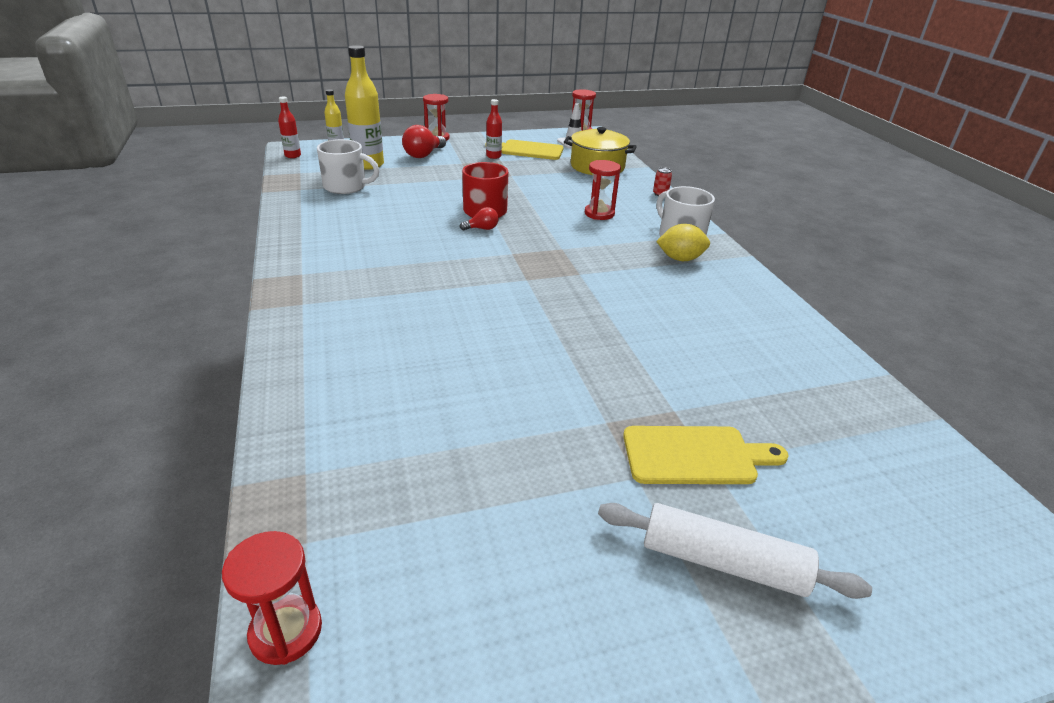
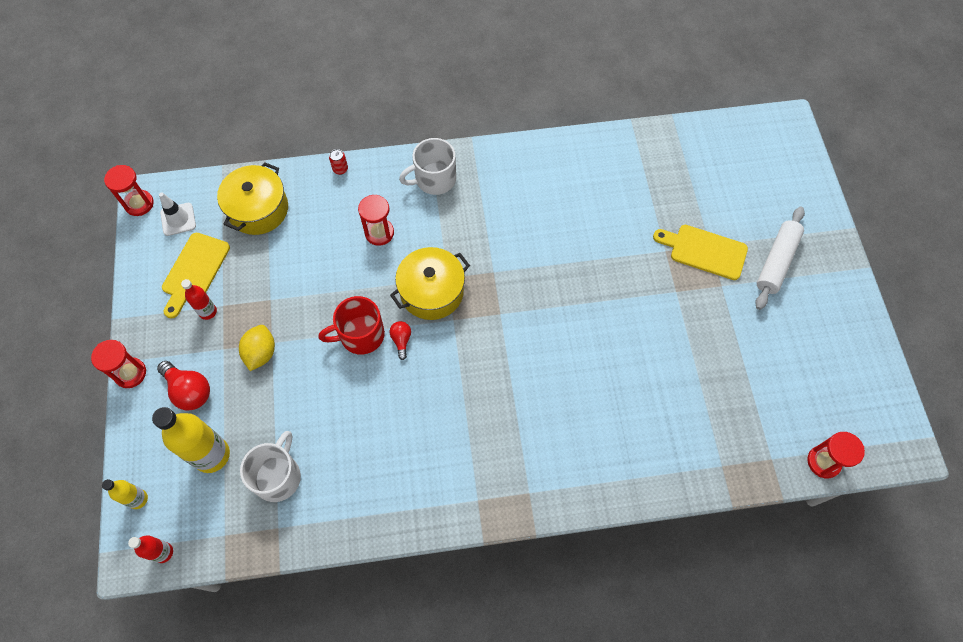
camera: 80 degrees left, 30 degrees up
yellow cutting board [623,426,788,484] -> yellow cutting board turned 75 degrees counterclockwise [653,225,748,280]
yellow lemon [656,224,710,261] -> yellow lemon moved to [239,325,275,371]
none -> yellow pot [390,247,470,320]

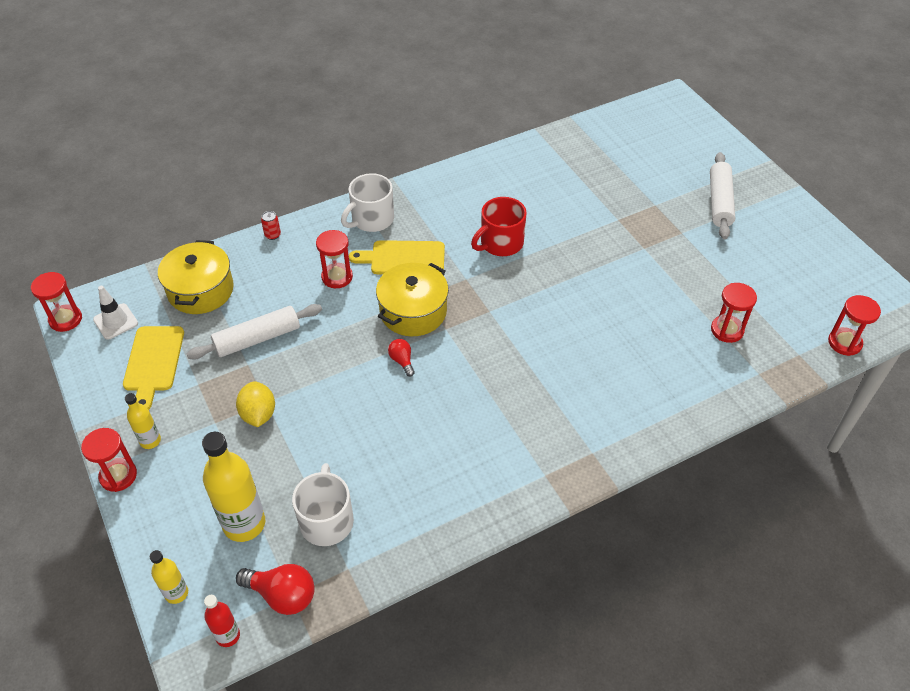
camera: 20 degrees left, 15 degrees down
red light bulb [157,361,210,410] -> red light bulb moved to [236,564,315,615]
red bottle [181,279,217,320] -> none
red mug [318,296,385,355] -> red mug moved to [471,197,527,256]
yellow cutting board [653,225,748,280] -> yellow cutting board moved to [349,240,445,274]
none -> yellow bottle [125,393,161,449]
none -> white rolling pin [187,304,322,360]
none -> red hourglass [711,283,757,343]

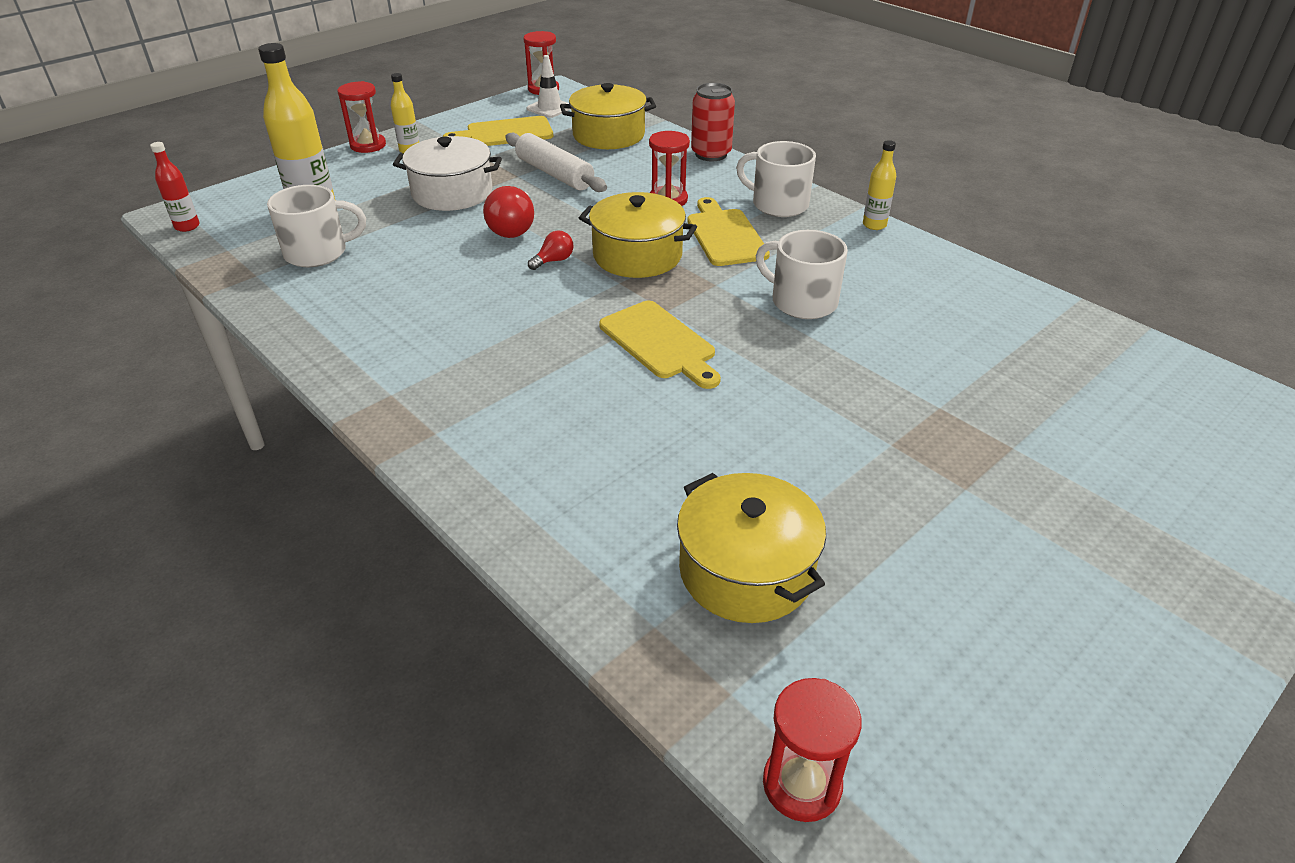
camera: 75 degrees right, 10 degrees down
yellow bottle [150,550,188,604] -> yellow bottle moved to [863,140,896,230]
yellow lemon [236,381,275,427] -> white pot [393,136,502,211]
red light bulb [236,564,315,615] -> red light bulb moved to [483,186,534,238]
red can [261,211,281,240] -> red can [691,83,735,161], size x2.05
red mug [471,197,527,256] -> white mug [756,230,848,319]
white rolling pin [710,152,735,239] -> none
red hourglass [711,283,757,343] -> yellow pot [677,473,826,623]
none -> yellow cutting board [599,301,721,389]

